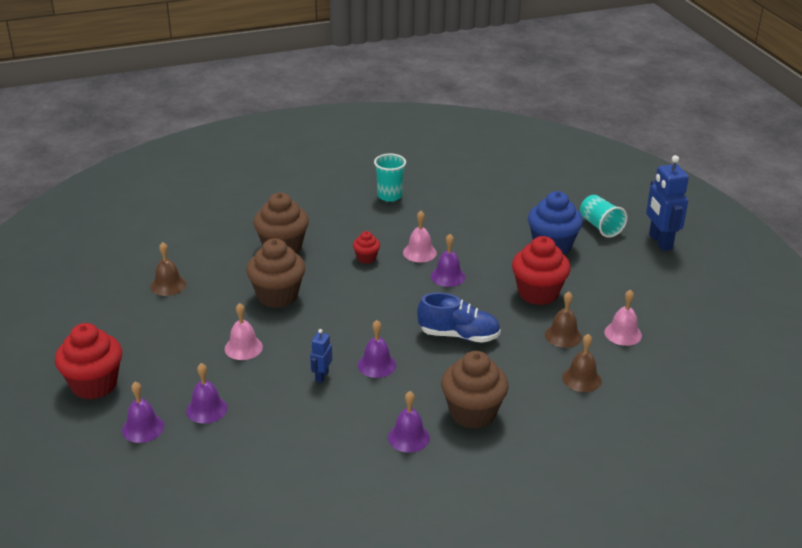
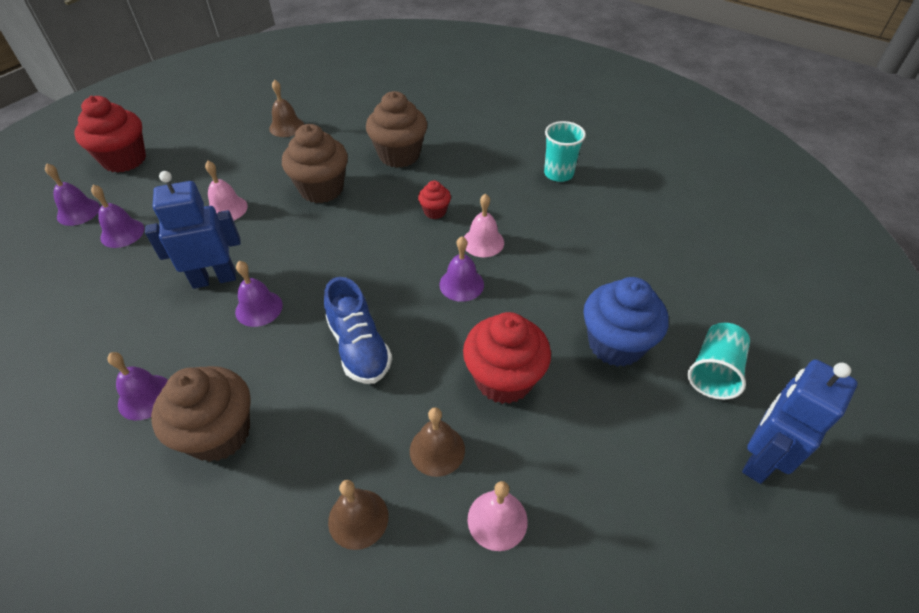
camera: 55 degrees right, 15 degrees up
blue robot [310,329,332,383] -> blue robot [145,171,241,289], size x1.94

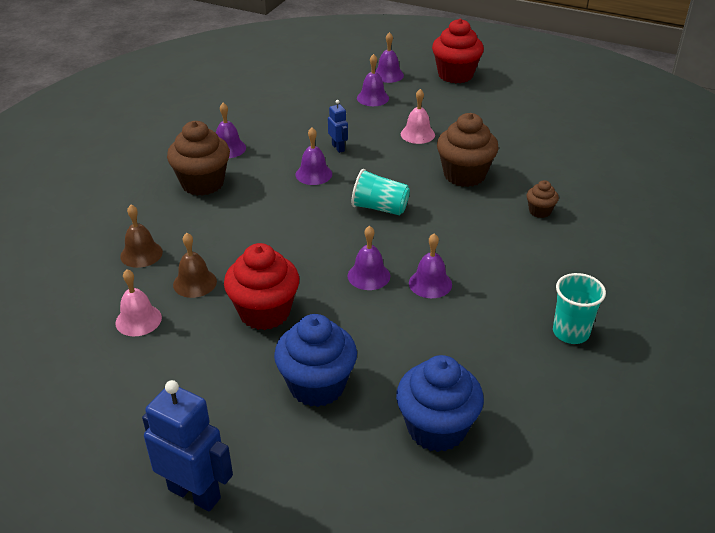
camera: 80 degrees right, 10 degrees down
blue robot [145,171,241,289] -> blue robot [328,100,348,153], size x0.52
brown bell [269,79,304,137] -> none
blue shoe [324,277,392,384] -> none
brown cupcake [366,91,427,168] -> brown cupcake [527,180,559,218], size x0.50
red cupcake [418,181,451,219] -> none
pink bell [464,194,504,257] -> purple bell [409,234,452,298]
turquoise cup [687,323,750,400] -> turquoise cup moved to [352,169,410,215]
none -> blue cupcake [396,355,484,452]

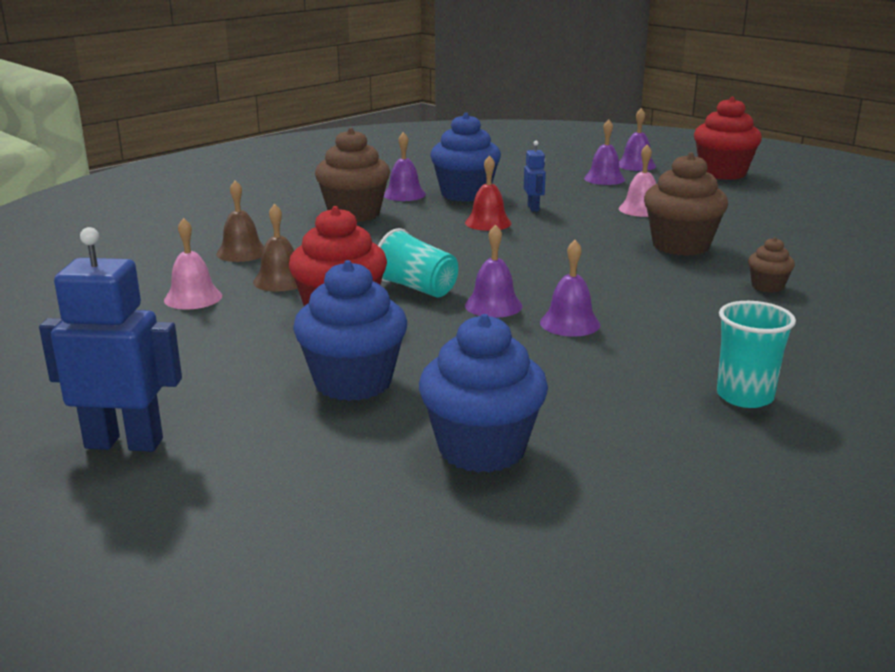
camera: 20 degrees right, 15 degrees down
blue robot [142,380,233,511] -> blue robot turned 45 degrees counterclockwise [39,227,182,452]
purple bell [296,127,332,185] -> red bell [465,155,512,231]
turquoise cup [352,169,410,215] -> turquoise cup moved to [378,228,458,298]
none -> blue cupcake [430,113,501,202]

